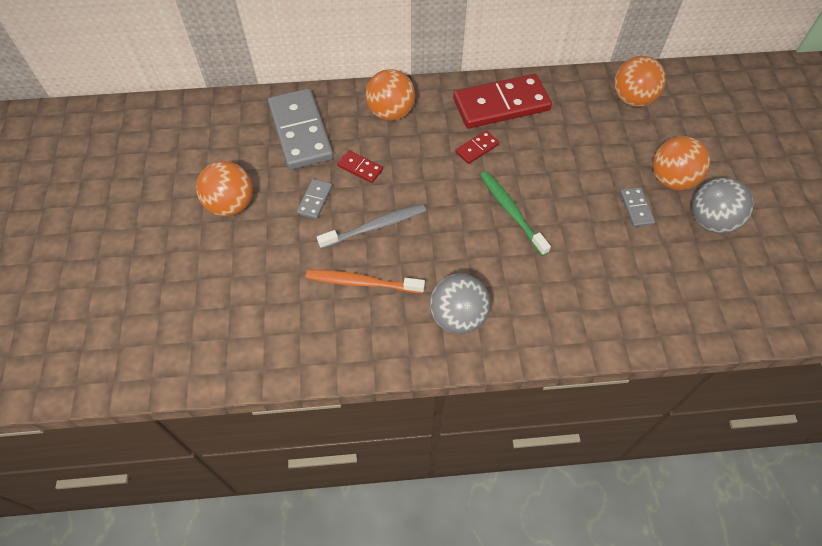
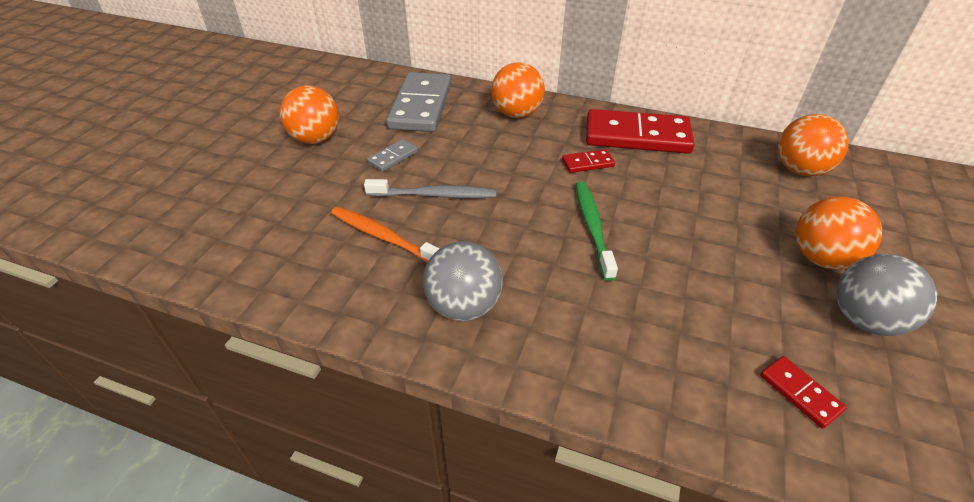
camera: 25 degrees right, 15 degrees down
red domino [337,150,383,183] -> red domino moved to [760,356,847,429]
grey domino [620,187,655,227] -> none

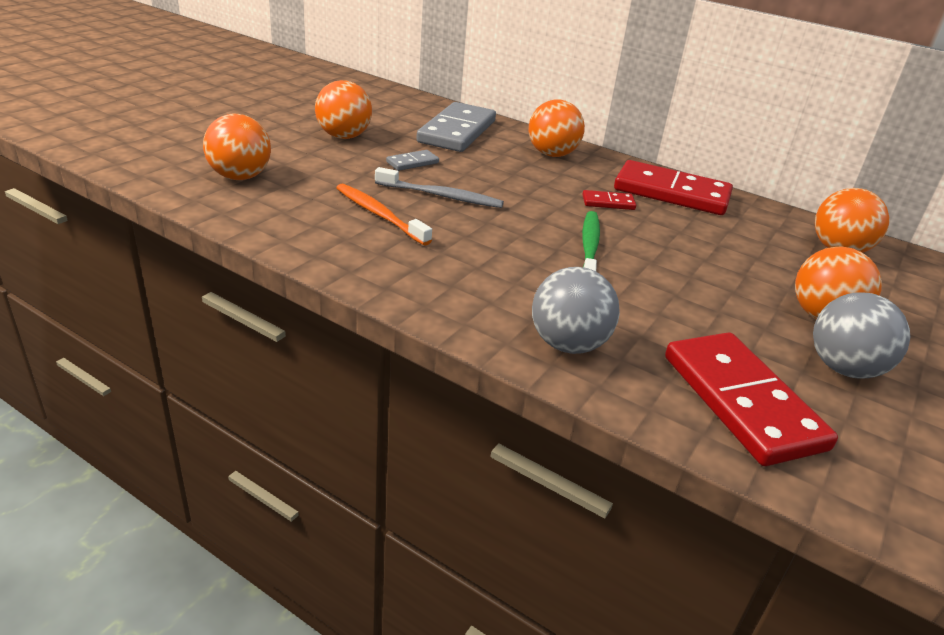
camera: 10 degrees right, 10 degrees down
grey ball [423,241,503,321] -> grey ball moved to [532,267,620,354]
red domino [760,356,847,429] -> red domino [665,332,838,466], size x2.25
none -> orange ball [203,114,271,180]

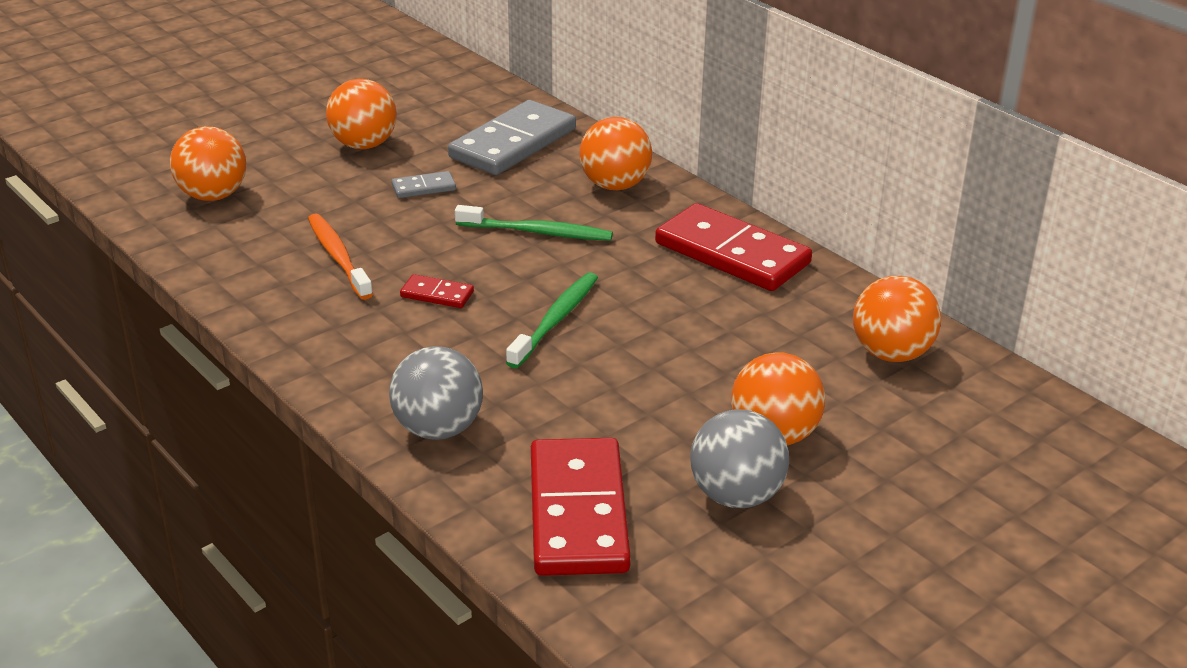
camera: 20 degrees right, 0 degrees up
grey toothbrush [375,167,504,208] -> none
red domino [582,190,636,210] -> red domino moved to [400,274,474,308]
none -> green toothbrush [455,205,613,241]

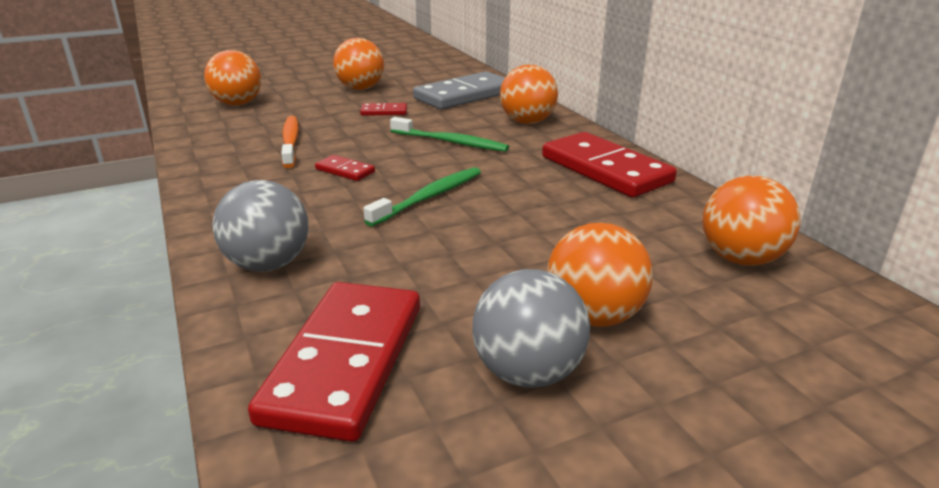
camera: 15 degrees right, 5 degrees down
grey domino [391,171,456,198] -> red domino [360,103,407,116]

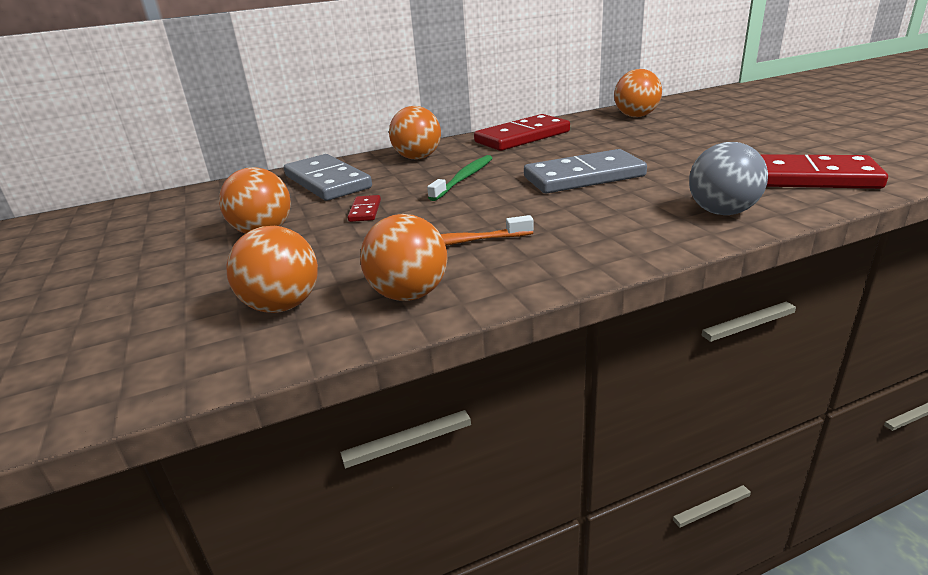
camera: 85 degrees left, 0 degrees up
red domino [315,155,375,181] -> none
green toothbrush [363,167,481,227] -> grey domino [524,149,647,193]
grey ball [472,269,590,388] -> none
orange ball [547,223,653,327] -> orange ball moved to [360,214,447,301]

